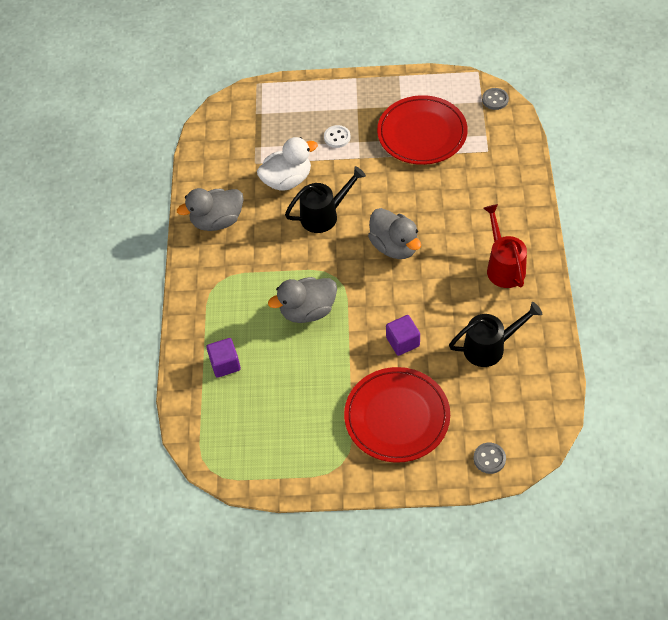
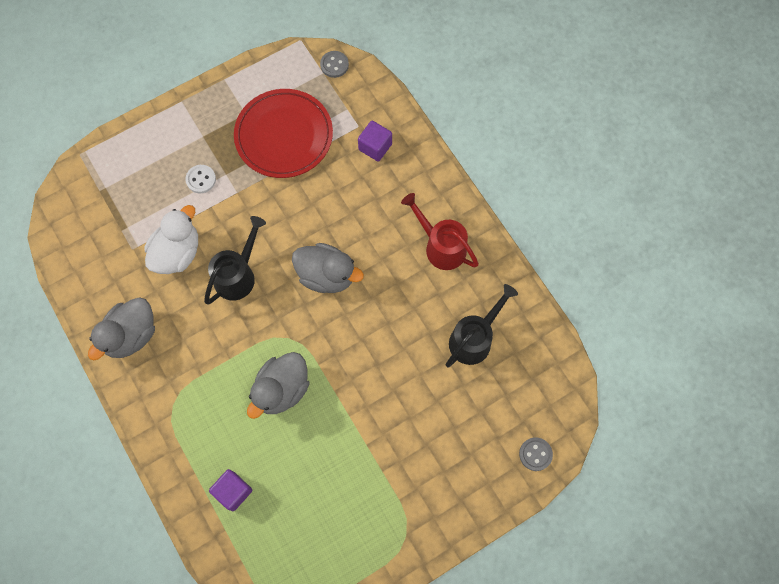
camera: 35 degrees left, 15 degrees up
red plate [344,367,450,463] -> none
purple cube [386,315,420,356] -> purple cube moved to [358,121,392,161]

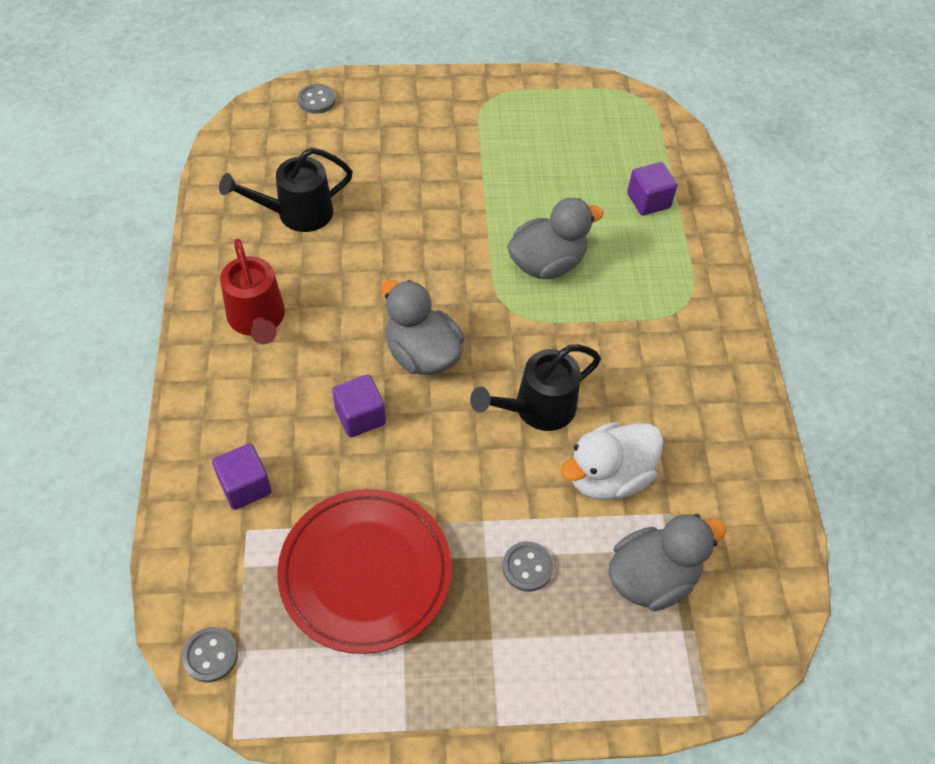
camera: 155 degrees left, 15 degrees down
grey duck [88,297,155,360] -> grey duck moved to [609,514,726,611]
white button [185,165,216,193] -> grey button [502,541,553,592]
none -> purple cube [332,375,386,437]

